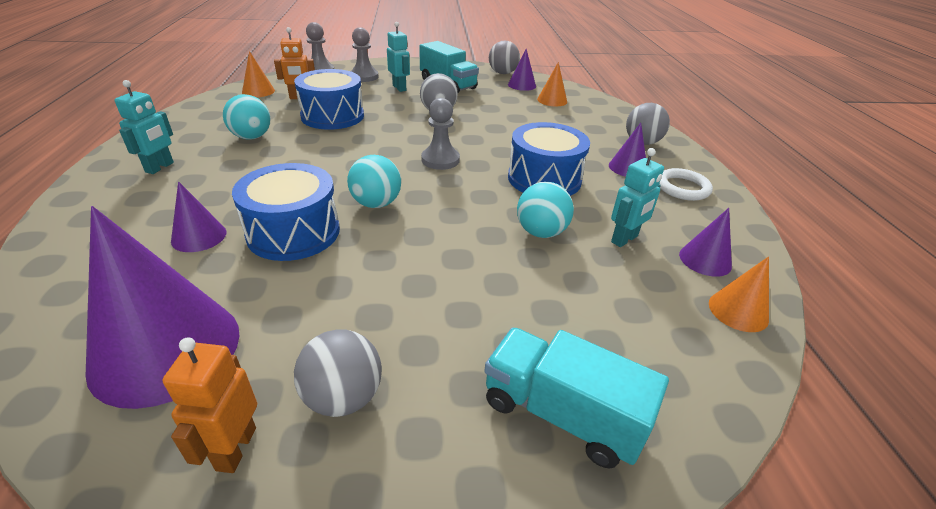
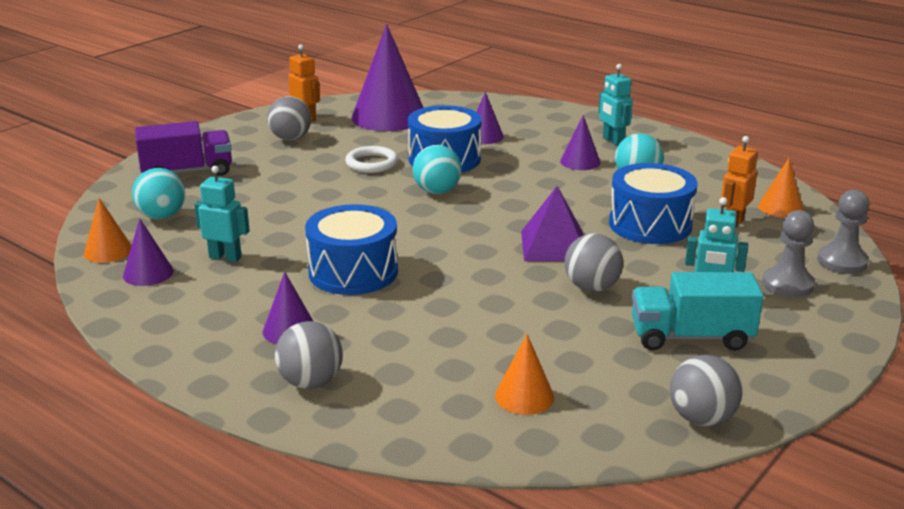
camera: 135 degrees right, 10 degrees down
grey pawn [421,98,460,170] -> none
turquoise truck [484,327,669,469] -> purple truck [135,121,232,176]
purple cone [508,49,536,91] -> purple cone moved to [560,115,601,170]
turquoise ball [517,182,574,238] -> turquoise ball moved to [132,168,185,219]
turquoise robot [611,148,664,247] -> turquoise robot turned 105 degrees clockwise [194,166,250,262]
white ring [659,168,713,201] -> white ring moved to [345,146,398,173]
none -> purple pyramid [521,186,583,261]

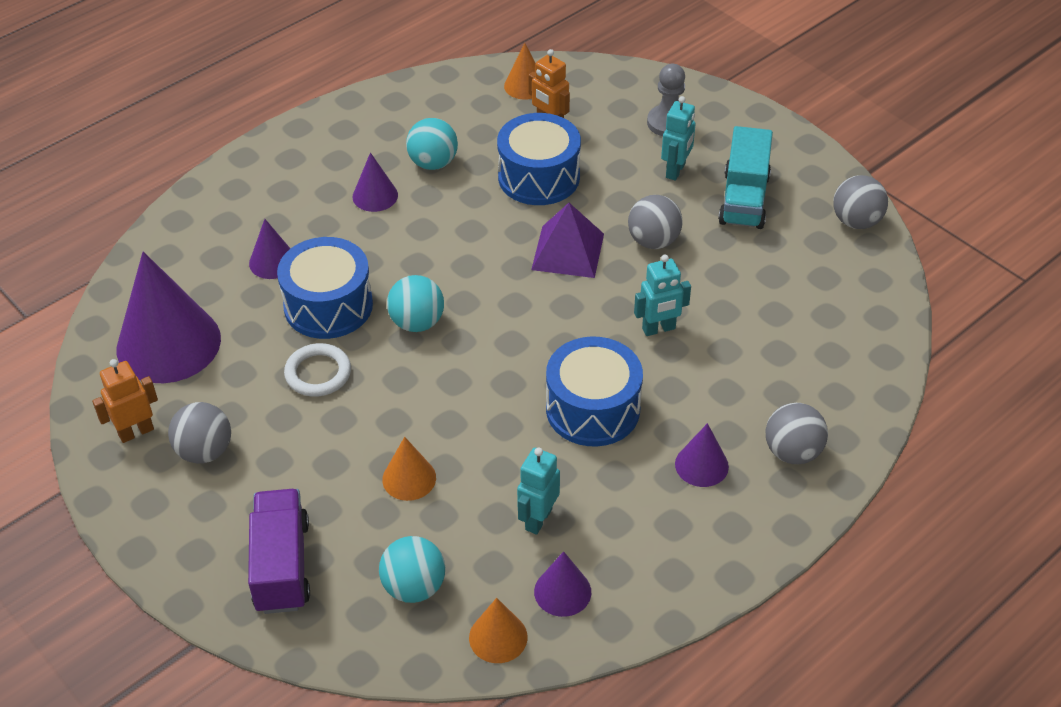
camera: 80 degrees left, 20 degrees up
orange cone [495,334,554,415] -> orange cone moved to [382,437,436,501]
turquoise robot [599,64,633,146] -> turquoise robot moved to [634,254,691,336]
grey pawn [817,190,869,274] -> none

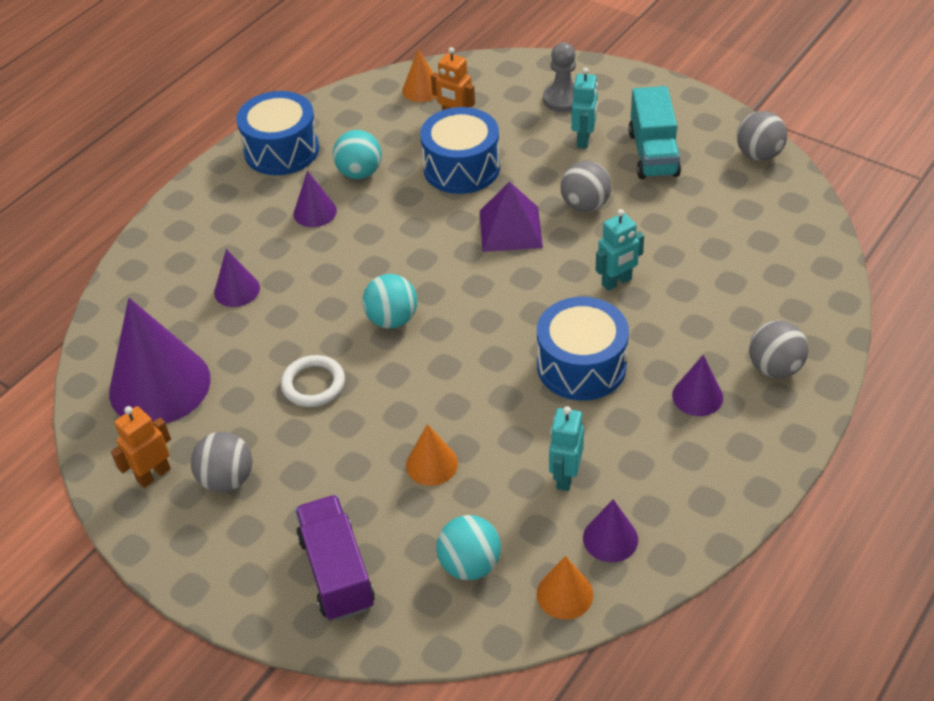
camera: 10 degrees left, 0 degrees up
blue drum [277,237,373,339] -> blue drum moved to [236,91,319,175]

